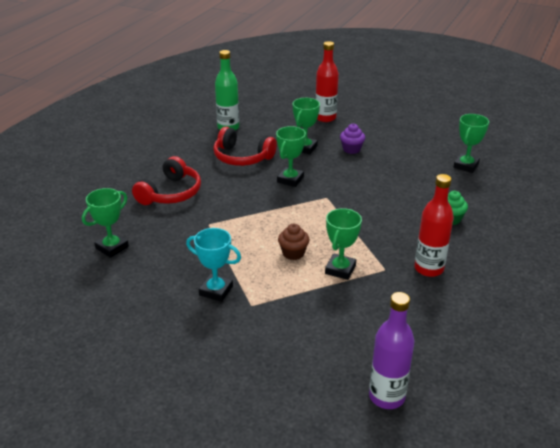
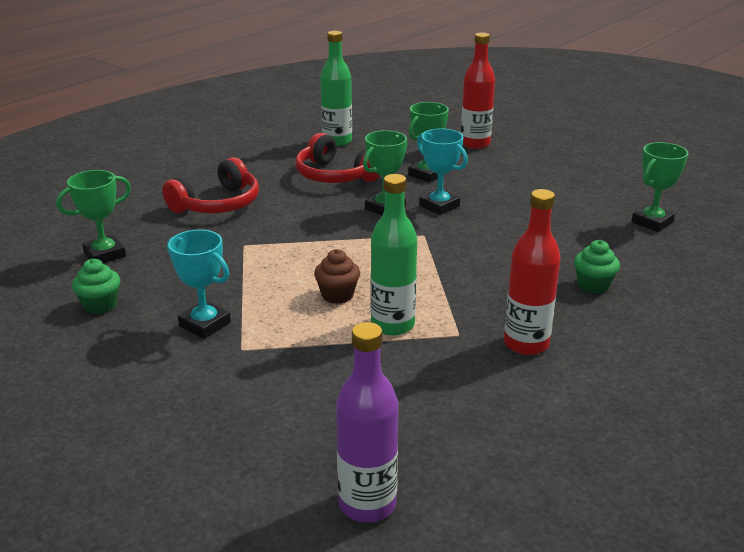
camera: 15 degrees right, 5 degrees down
green trophy [325,208,362,280] -> green bottle [370,174,417,336]
purple cupcake [340,124,365,154] -> none
none -> green cupcake [72,259,120,314]
none -> turquoise trophy [417,128,468,215]

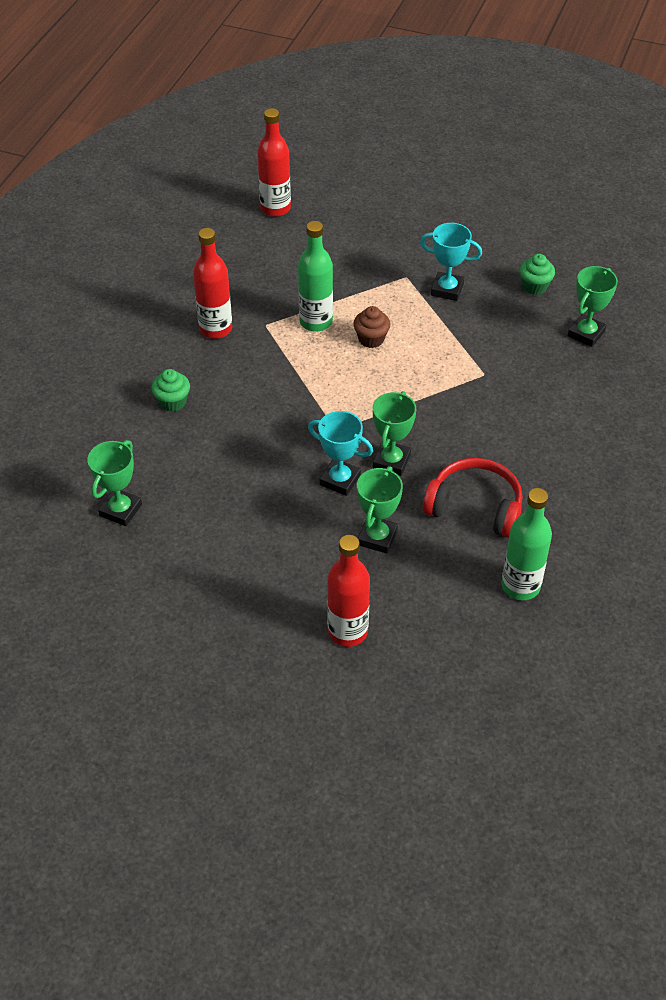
camera: 160 degrees right, 20 degrees up
red headphones [162,157,259,213] -> none
purple bottle [336,322,398,523] -> red bottle [257,108,291,217]

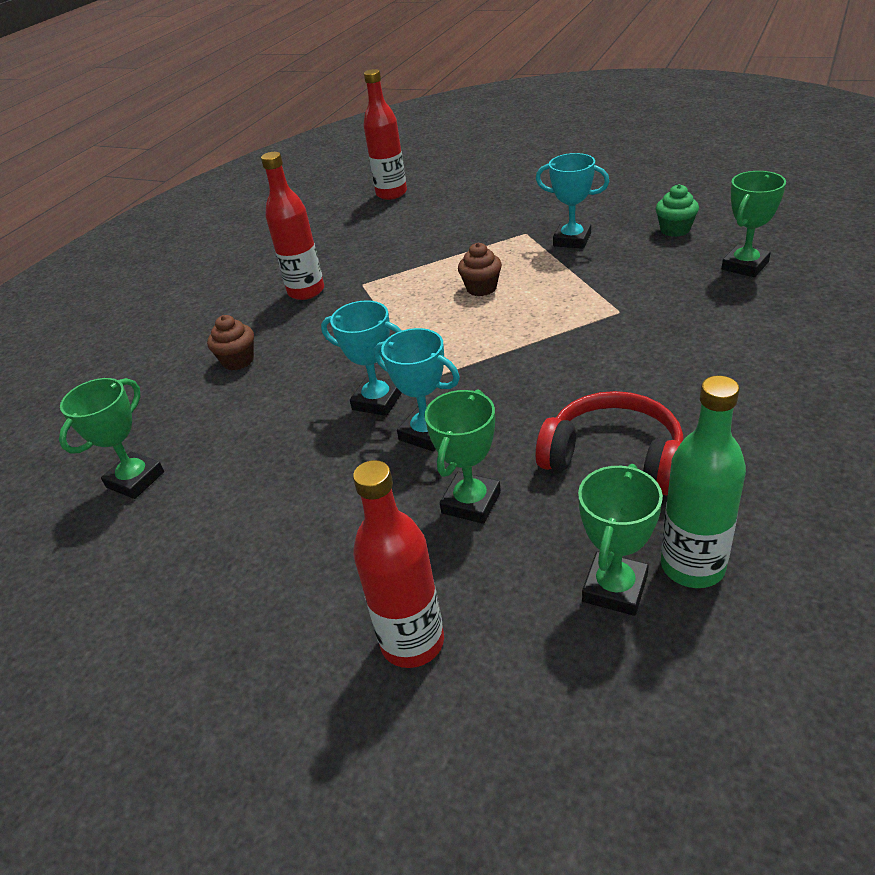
camera: 10 degrees right, 10 degrees down
green cupcake [151,369,190,412] -> brown cupcake [207,315,254,370]
green bottle [298,221,333,332] -> none
green trophy [373,391,416,476] -> green trophy moved to [578,464,663,616]
none -> turquoise trophy [321,300,402,416]

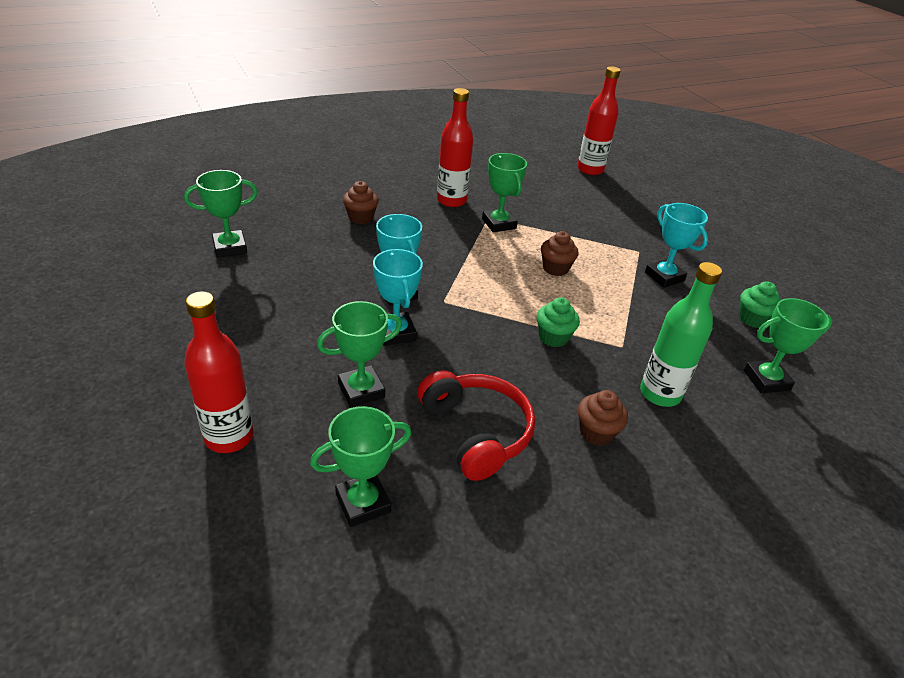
camera: 30 degrees right, 0 degrees up
green bottle [661,376,746,588] -> green bottle moved to [640,262,722,407]
none -> green trophy [482,153,527,233]
none -> green cupcake [537,298,580,347]
none -> brown cupcake [578,390,628,446]

